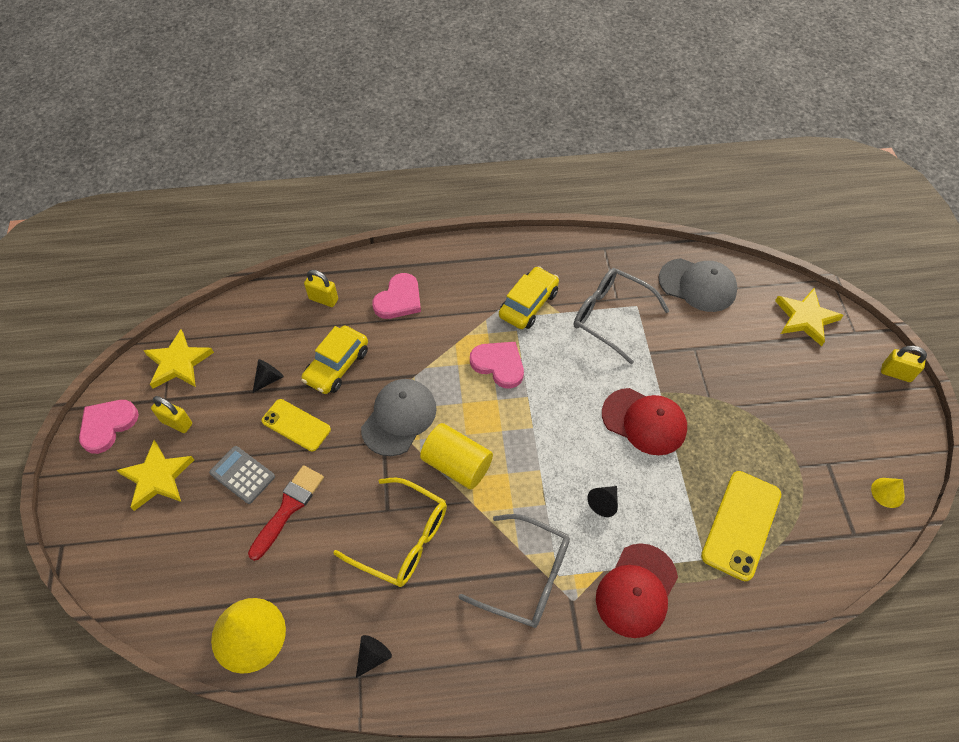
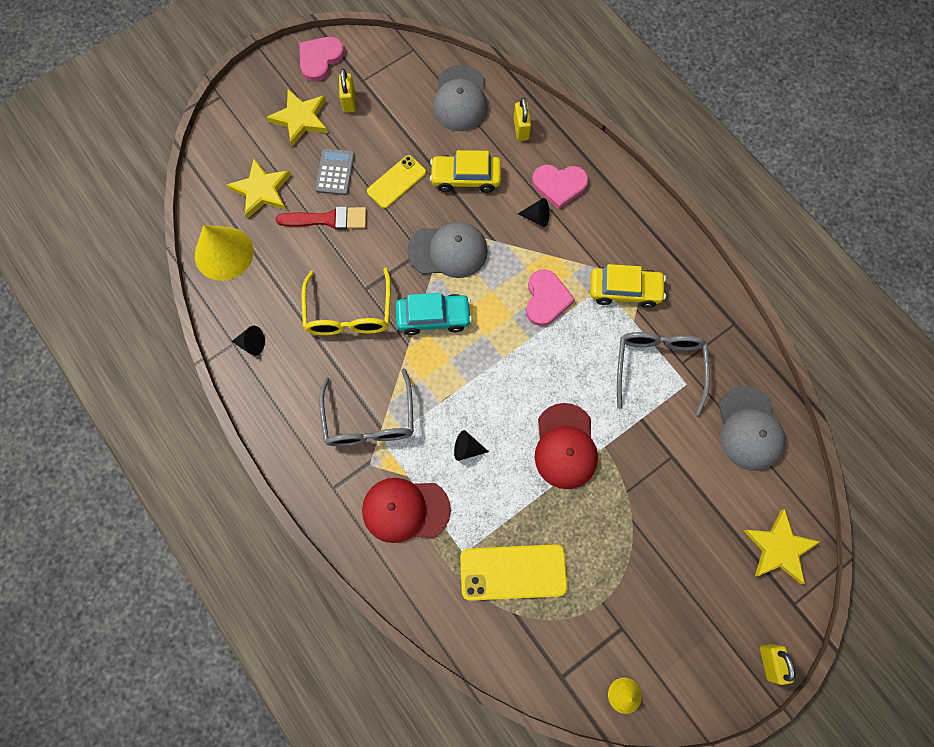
camera: 60 degrees right, 15 degrees up
pink heart [79,400,139,454] -> pink heart turned 60 degrees counterclockwise [299,37,345,82]
yellow star [143,329,214,389] -> yellow star moved to [227,159,291,219]
black cone [253,359,284,393] -> black cone moved to [518,198,549,227]
yellow phone [262,399,331,451] -> yellow phone turned 45 degrees clockwise [367,155,426,208]
yellow cylinder [420,423,493,489] -> turquoise car [395,293,472,335]
none -> grey cap [433,65,488,131]

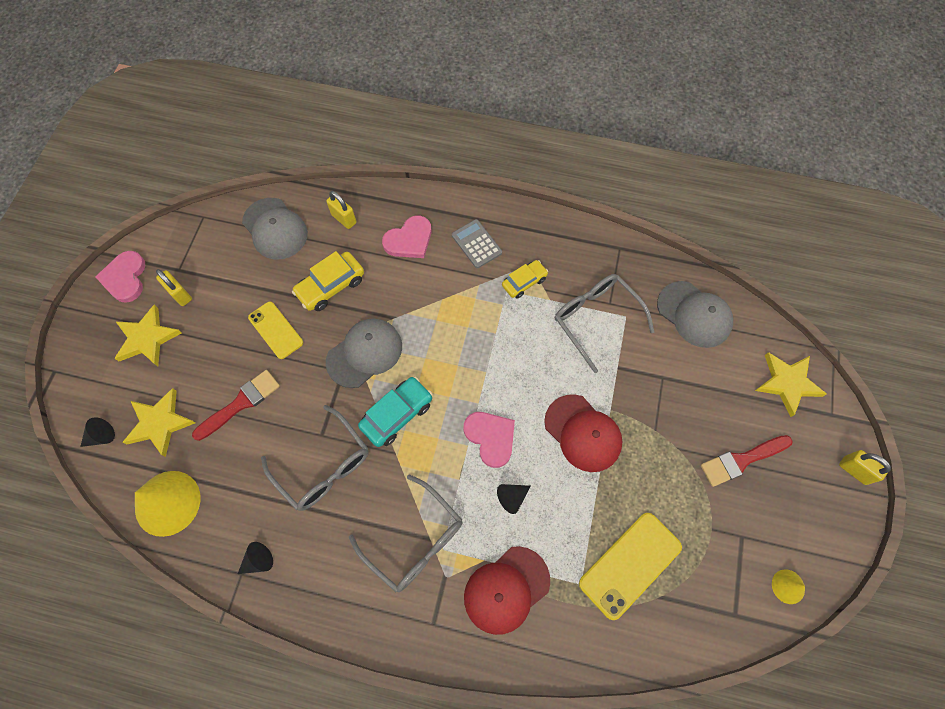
camera: 40 degrees left, 5 degrees down
yellow glasses [301,268,391,335] -> grey glasses [261,405,369,511]
grey calculator [315,148,355,195] -> grey calculator moved to [452,219,502,268]
yellow phone [367,155,426,208] -> yellow phone turned 45 degrees counterclockwise [248,302,303,359]
black cone [518,198,549,227] -> black cone moved to [80,417,115,447]
pink heart [526,269,575,326] -> pink heart moved to [464,412,515,468]
yellow car [590,264,666,308] -> yellow car [502,260,548,299], size x0.67
none -> red brush [701,435,793,487]

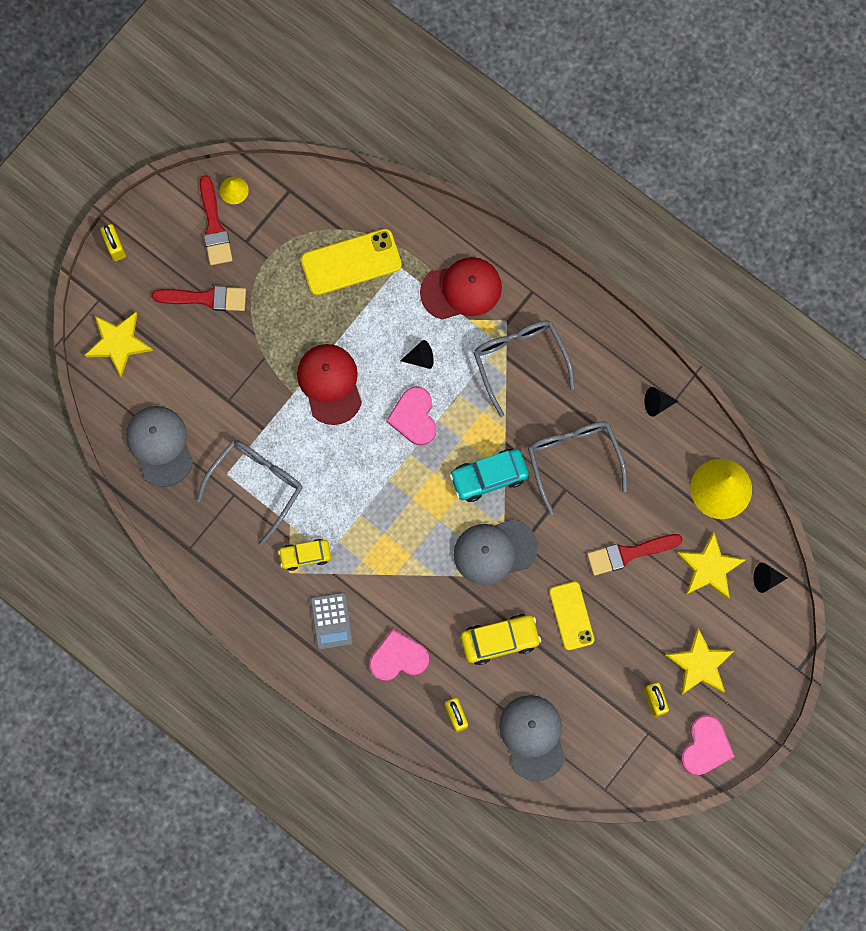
camera: 155 degrees left, 10 degrees up
grey glasses [555,274,654,373] -> grey glasses turned 135 degrees counterclockwise [197,440,302,546]
none -> red brush [200,175,233,265]

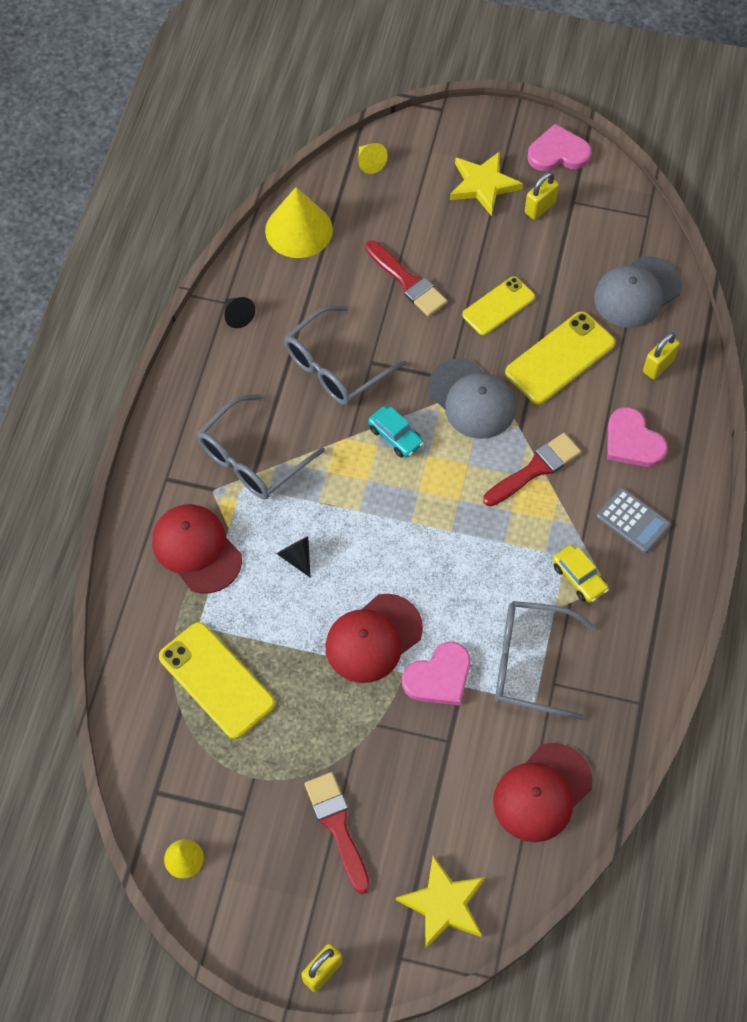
camera: 115 degrees left, 15 degrees down
grey cap [126,406,193,487] -> red cap [493,743,593,842]
red brush [200,175,233,265] -> red brush moved to [483,433,581,507]
grey calculator [310,592,353,650] -> grey calculator turned 75 degrees clockwise [597,488,671,553]
pink heart [386,387,436,445] -> pink heart moved to [402,642,470,705]
turquoise car [450,449,529,502] -> turquoise car [368,406,424,457], size x0.67
yellow car [461,614,541,665] -> yellow phone [505,312,615,404]
yellow star [676,532,746,599] -> none
black cone [754,563,787,593] -> yellow cone [358,143,388,174]

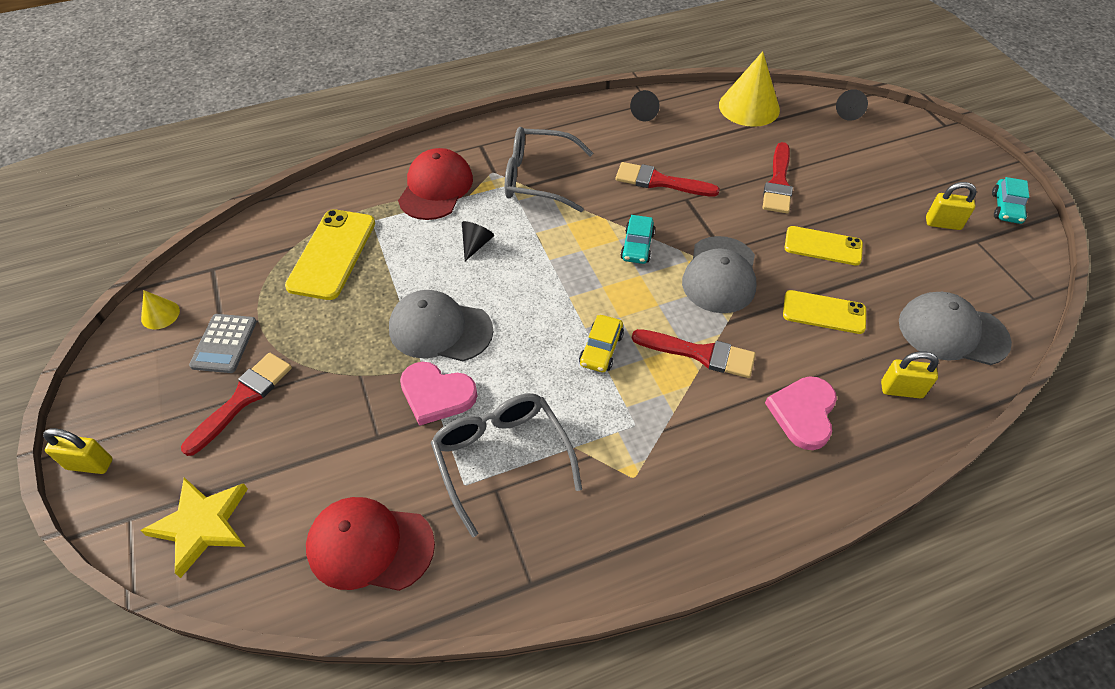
camera: 55 degrees right, 10 degrees down
grey glasses [284,305,406,405] -> red brush [615,162,720,197]
red cap [325,594,423,683] -> grey cap [389,290,493,361]
yellow cone [358,143,388,174] -> black cone [836,89,868,121]
yellow star [450,151,523,216] -> none
yellow phone [505,312,615,404] -> yellow phone [783,290,866,334], size x0.66
pink heart [527,124,592,171] -> turquoise car [992,177,1029,224]
yellow car [553,545,609,603] -> yellow car moved to [579,315,624,372]
grey calculator [597,488,671,553] -> grey calculator moved to [189,314,257,373]

